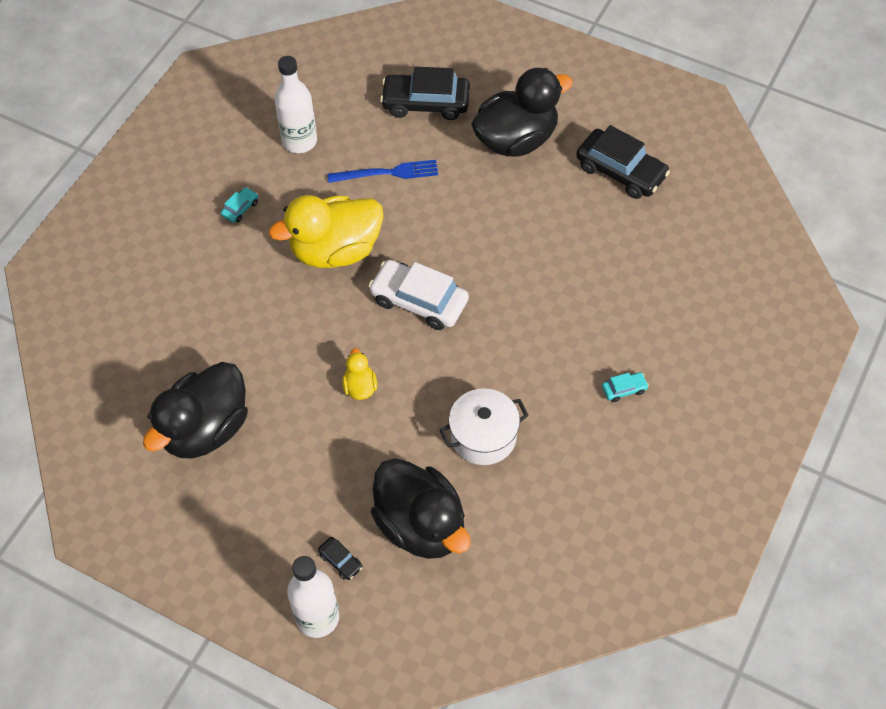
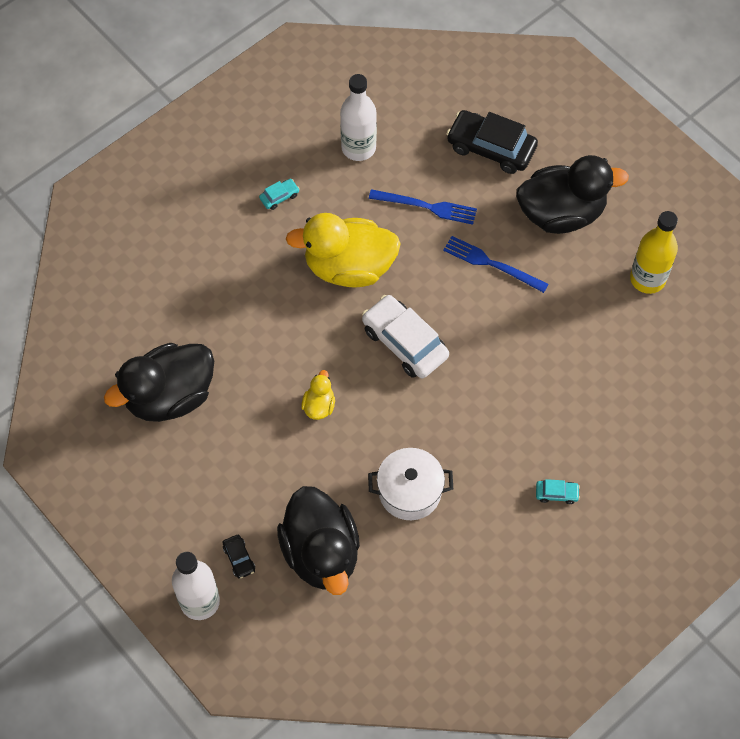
camera: 20 degrees right, 5 degrees up
black car [576,125,670,199] -> yellow bottle [630,211,678,294]
none -> blue fork [443,236,548,293]

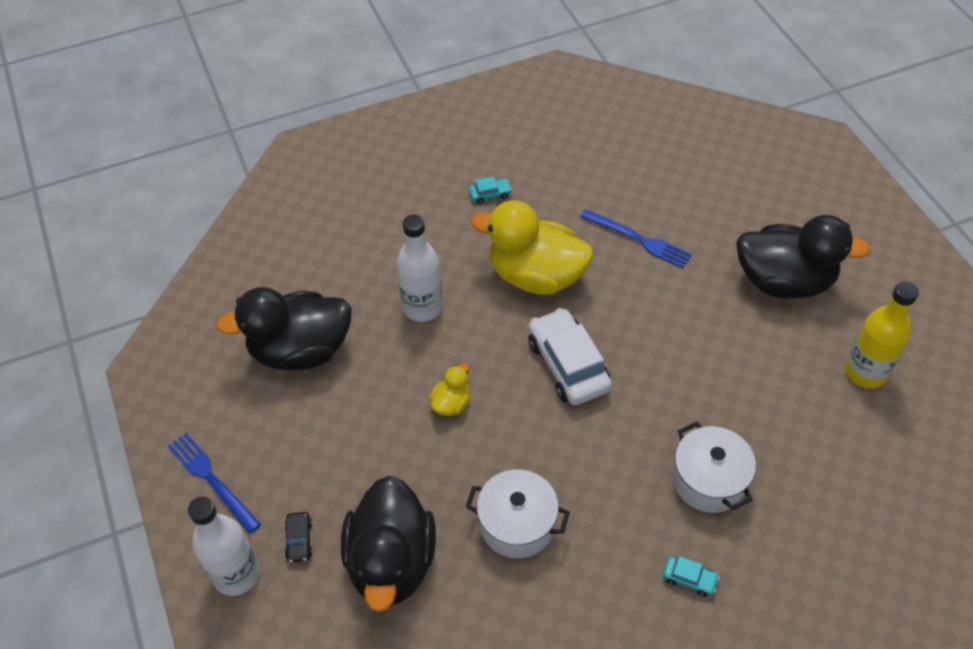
camera: 20 degrees right, 10 degrees down
white bottle [340,74,377,161] -> white bottle moved to [397,214,443,322]
blue fork [443,236,548,293] -> blue fork moved to [168,433,261,533]
black car [446,110,538,174] -> none
none -> white pot [672,422,756,513]

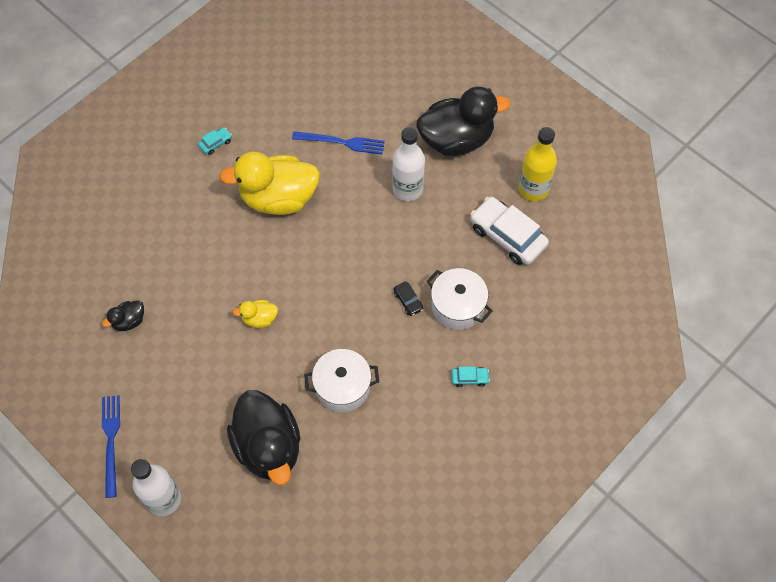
camera: 25 degrees left, 10 degrees up
blue fork [168,433,261,533] -> blue fork turned 60 degrees clockwise [102,395,120,498]
black duck [216,287,352,370] -> black duck [102,301,144,331], size x0.44
black car [285,512,312,562] -> black car moved to [394,281,423,316]
white bottle [397,214,443,322] -> white bottle moved to [392,127,425,201]
yellow duck [429,364,470,416] -> yellow duck turned 105 degrees counterclockwise [232,300,278,328]
white car [528,308,612,405] -> white car moved to [470,197,549,265]

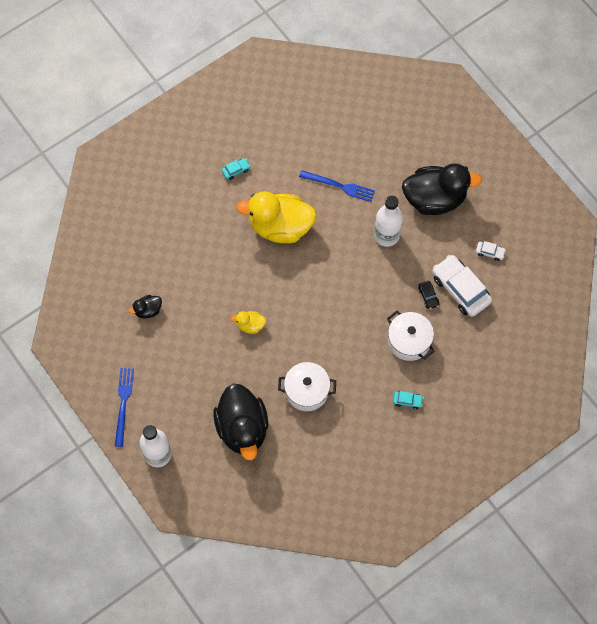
camera: 10 degrees right, 5 degrees up
black car [394,281,423,316] -> black car moved to [418,281,439,309]
yellow bottle [518,127,557,201] -> white car [476,241,506,261]

